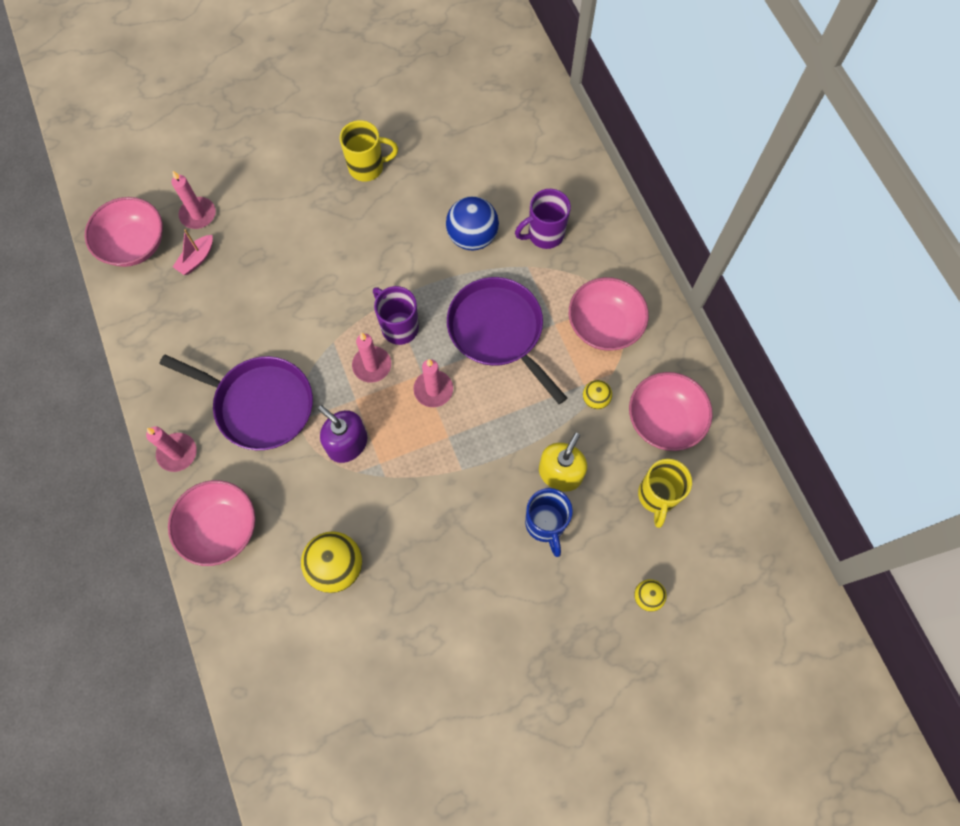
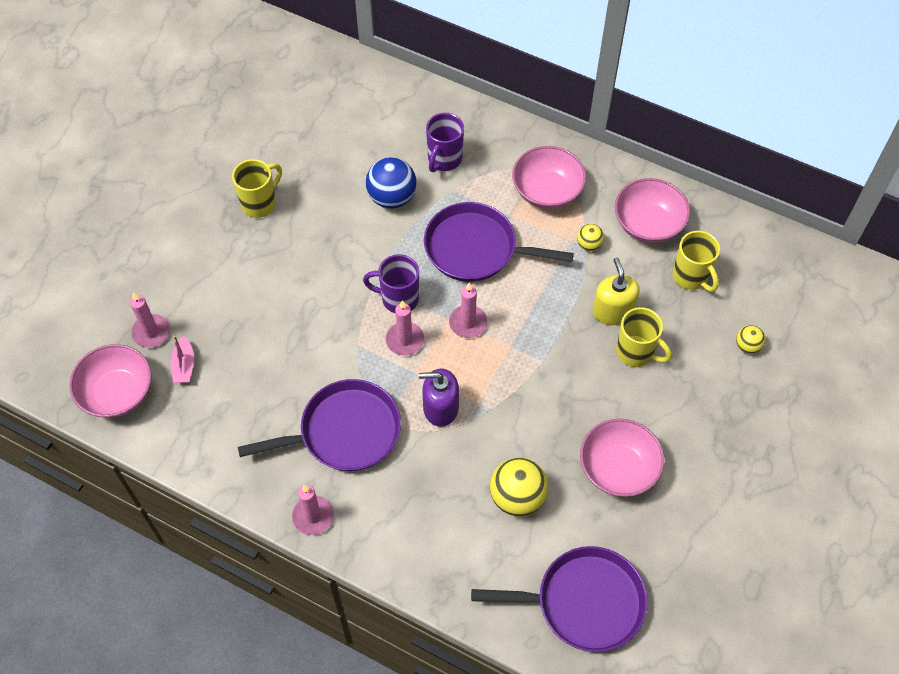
camera: 40 degrees left, 10 degrees down
pink bowl [168,480,255,566] -> pink bowl moved to [580,419,664,497]
blue mug [525,488,573,557] -> yellow mug [616,307,672,367]
none -> purple pan [471,546,648,652]

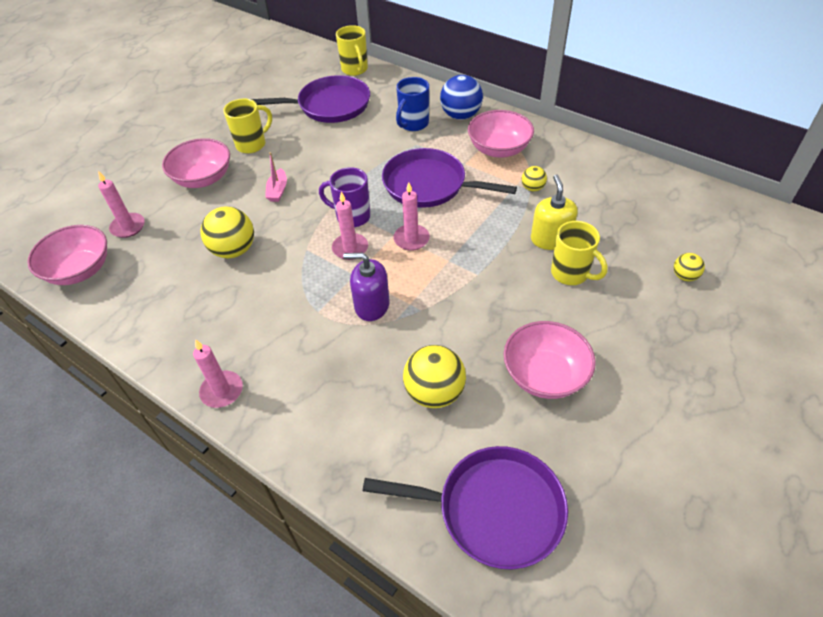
camera: 10 degrees right, 10 degrees down
pink boat [170,336,194,383] -> pink boat moved to [265,152,287,202]
purple pan [238,379,401,471] -> purple pan moved to [251,75,370,123]
blue ball [366,157,417,209] -> blue ball moved to [440,75,483,120]
purple mug [426,113,464,173] -> blue mug [396,77,429,131]
pink bowl [615,178,690,243] -> pink bowl moved to [162,138,230,188]
yellow mug [673,231,720,292] -> yellow mug moved to [336,25,368,76]
none -> yellow ball [200,207,254,258]

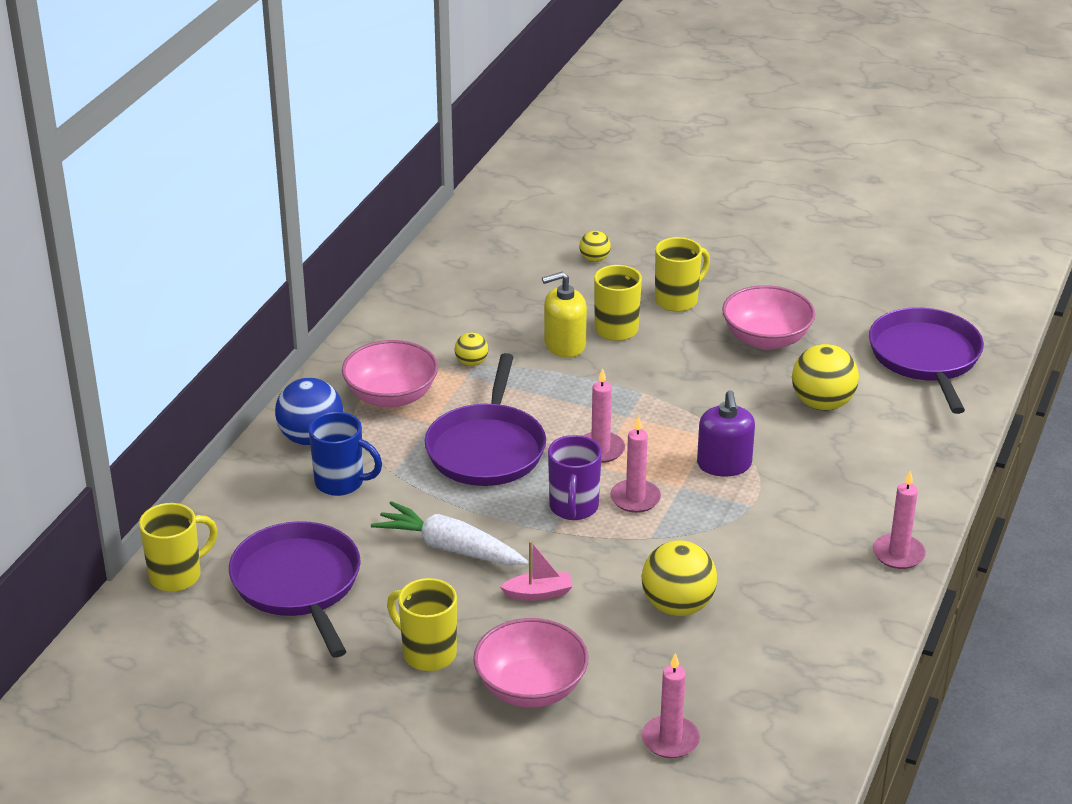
camera: 105 degrees left, 15 degrees down
pink bowl [27,225,107,285] -> none
none -> white carrot [371,501,528,565]
none -> yellow mug [655,237,710,312]

